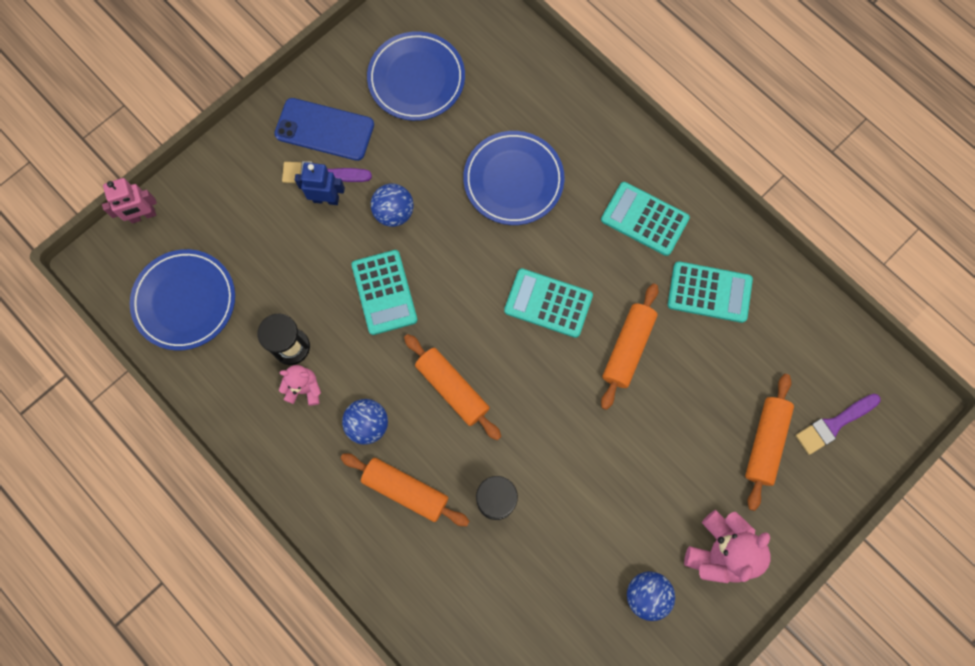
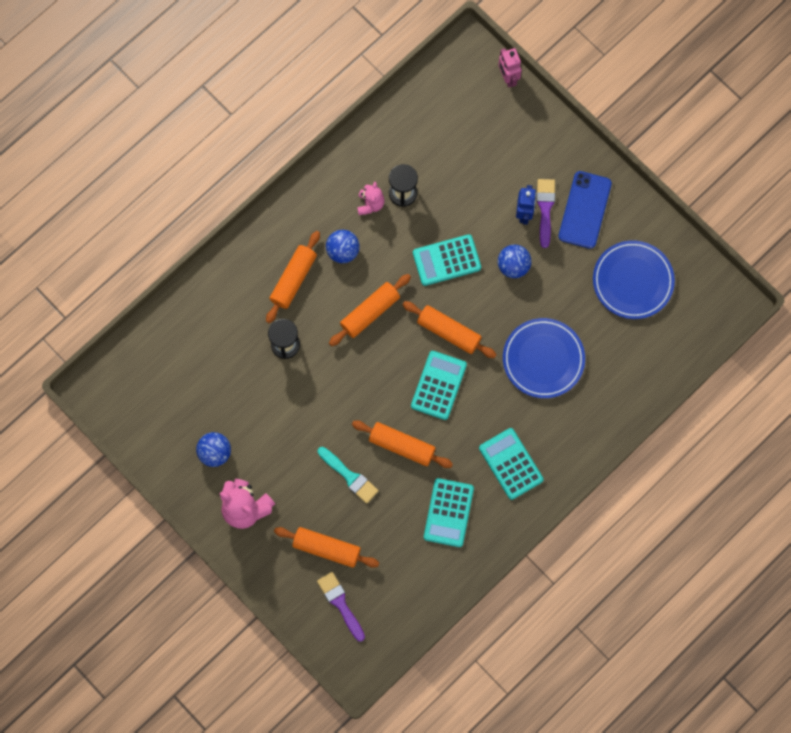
camera: 90 degrees right, 0 degrees up
blue plate [130,249,235,350] -> none
turquoise calculator [601,182,690,256] -> turquoise calculator turned 60 degrees counterclockwise [479,428,544,500]
none -> turquoise brush [318,447,379,504]
none -> orange rolling pin [402,301,497,358]

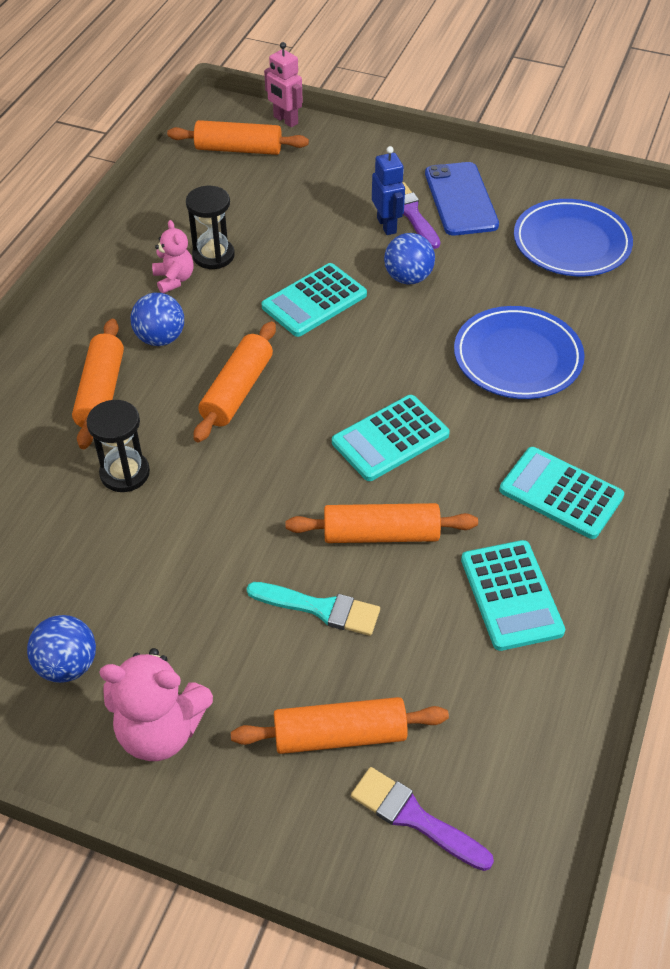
camera: 25 degrees left, 25 degrees down
orange rolling pin [402,301,497,358] -> orange rolling pin moved to [167,120,309,155]
turquoise calculator [411,351,467,420] -> turquoise calculator turned 120 degrees counterclockwise [332,395,450,481]

